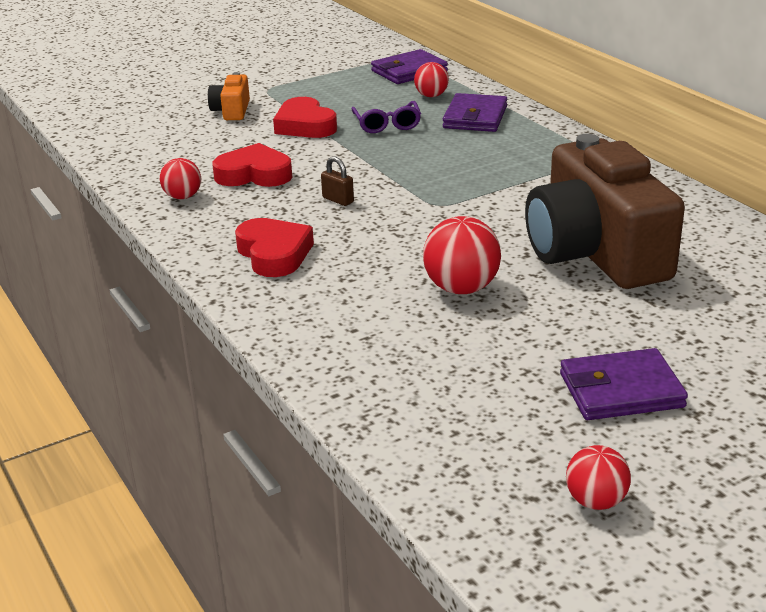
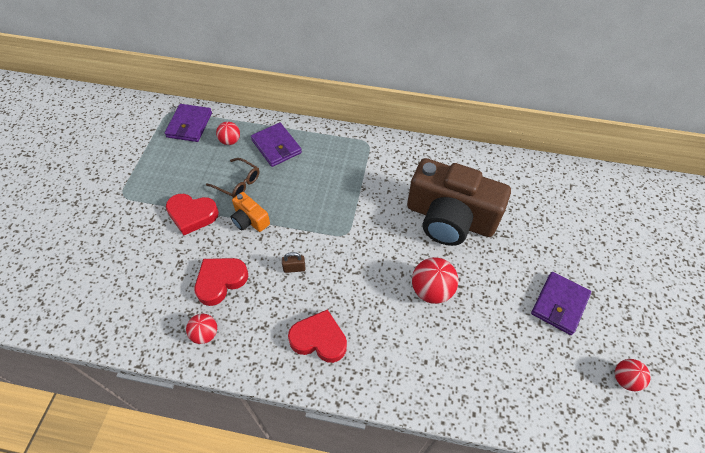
camera: 50 degrees left, 25 degrees up
orange camera [208,72,250,120] -> orange camera moved to [231,192,270,232]
purple glasses [351,101,421,133] -> brown glasses [206,158,259,198]

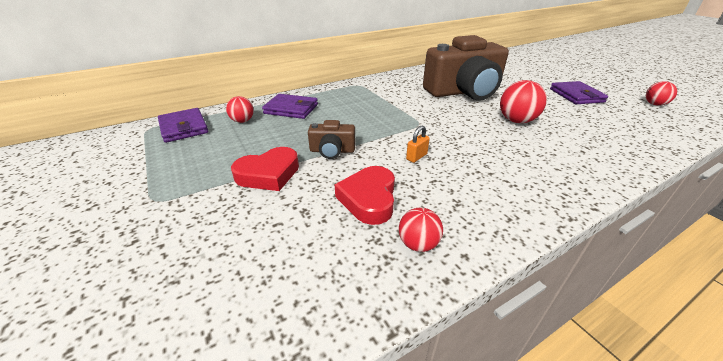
camera: 40 degrees left, 20 degrees down
brown glasses [206,158,259,198] -> none
orange camera [231,192,270,232] -> brown camera [308,120,355,159]
brown padlock [282,252,305,273] -> orange padlock [406,126,430,163]
red heart [288,309,347,363] -> none

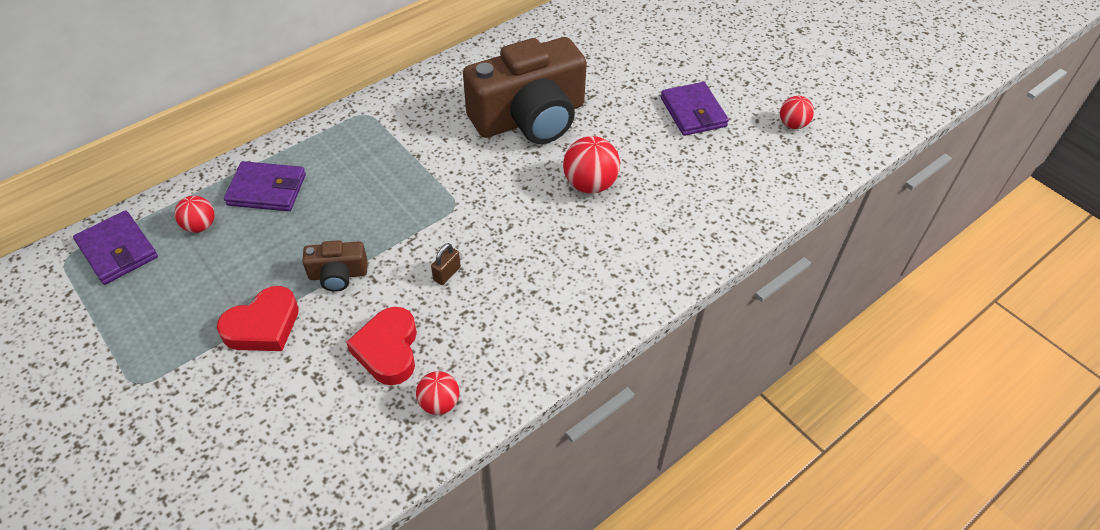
camera: 10 degrees left, 15 degrees up
orange padlock [406,126,430,163] -> brown padlock [431,243,461,285]

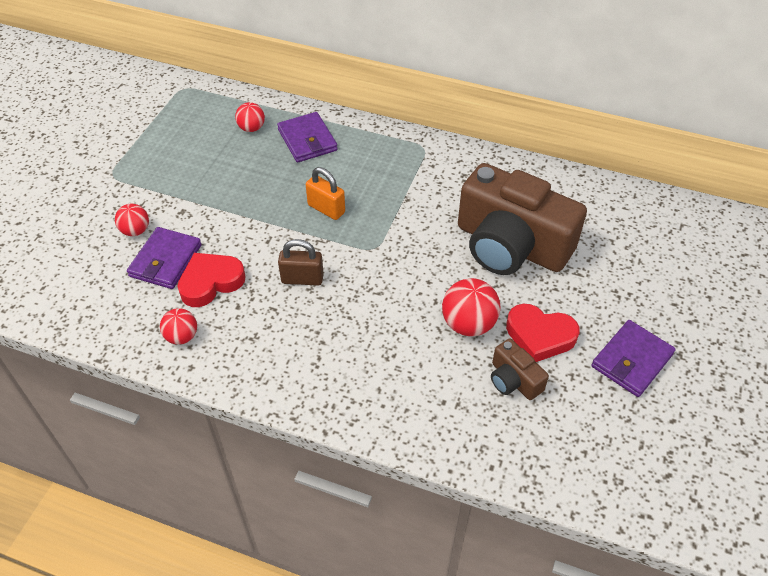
camera: 60 degrees right, 0 degrees up
purple wallet [73,210,158,285] -> purple wallet moved to [127,227,202,289]
red heart [217,286,299,351] -> red heart moved to [506,303,579,362]
brown camera [302,240,367,292] -> brown camera moved to [491,338,549,400]
brown padlock [431,243,461,285] -> brown padlock [278,239,324,285], size x1.51
red ball [780,96,814,129] -> red ball moved to [115,204,149,236]
none -> orange padlock [306,167,345,220]

